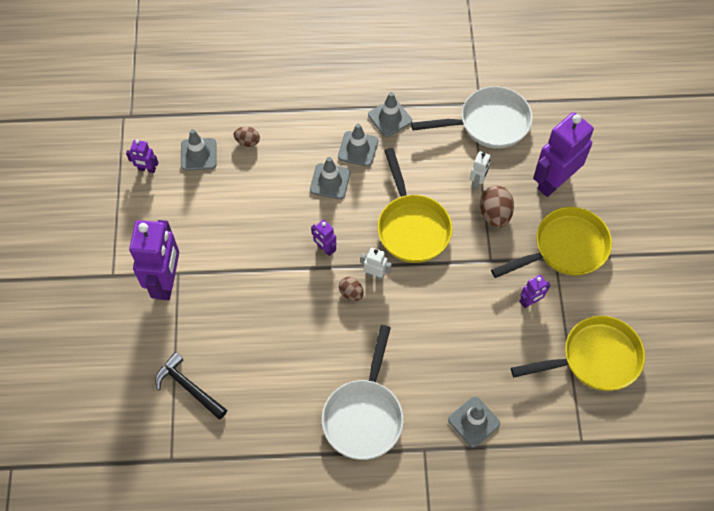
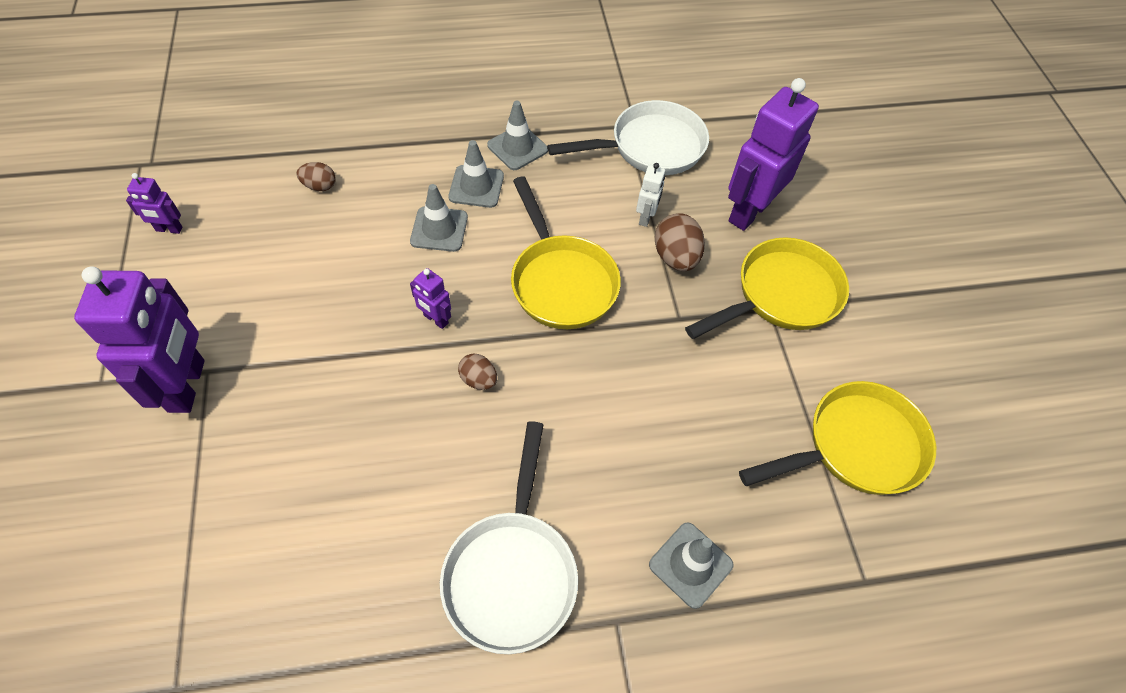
camera: 10 degrees left, 5 degrees down
black hammer [155,352,227,420] -> none
grey traffic cone [181,129,217,171] -> none
white robot [361,248,392,280] -> none
purple robot [519,275,551,308] -> none

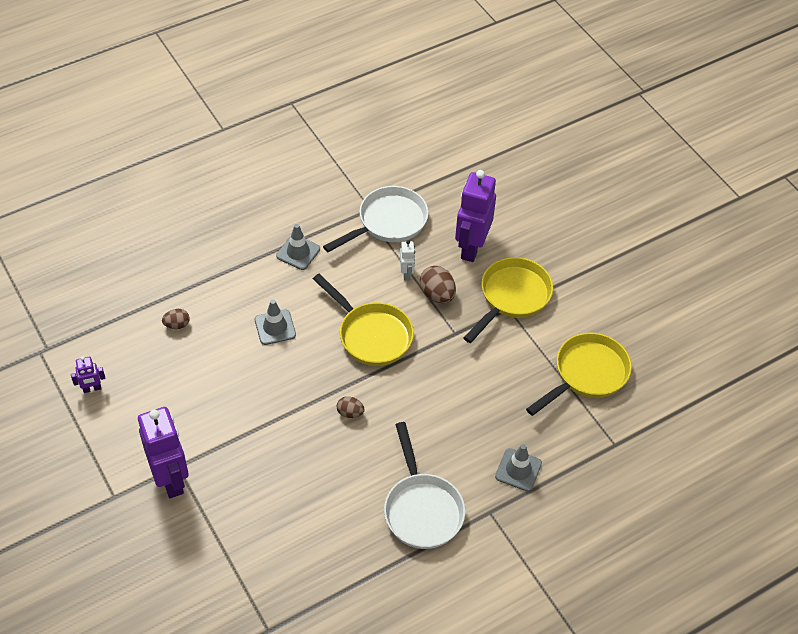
camera: 20 degrees left, 5 degrees down
purple robot [410,268,451,329] -> none
grey traffic cone [448,140,504,208] -> none

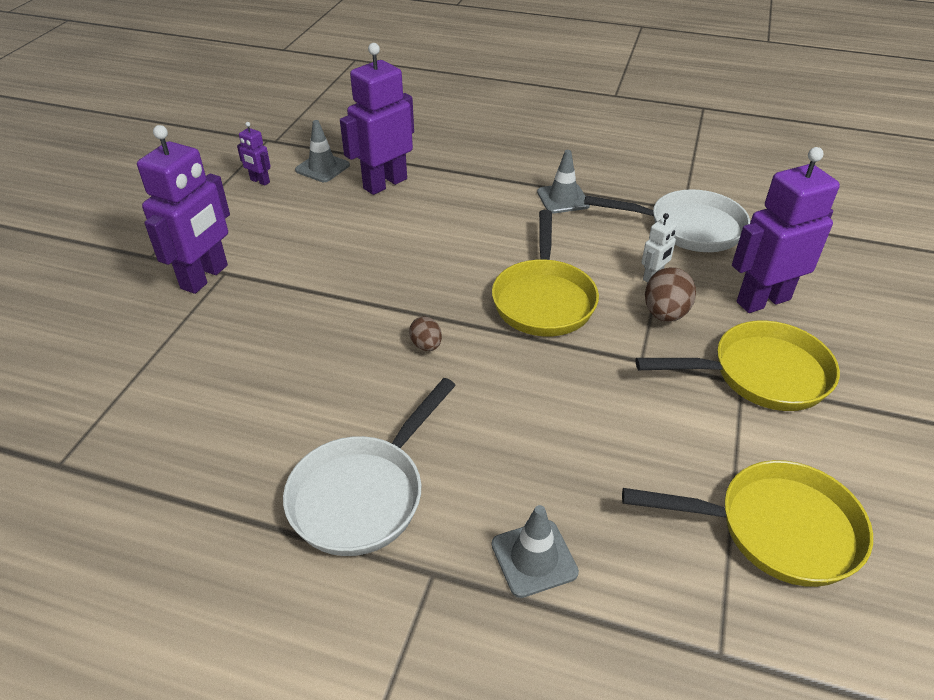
camera: 50 degrees right, 10 degrees down
brown egg [162,309,190,329] -> purple robot [340,43,414,195]
grey traffic cone [255,300,296,345] -> grey traffic cone moved to [295,120,350,182]

